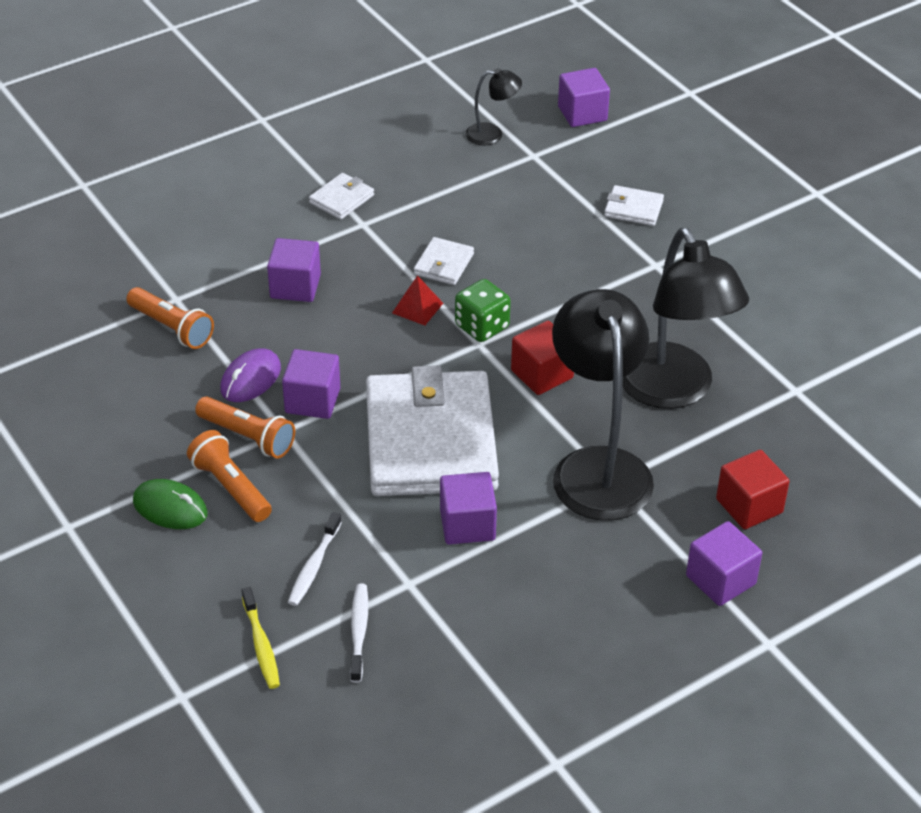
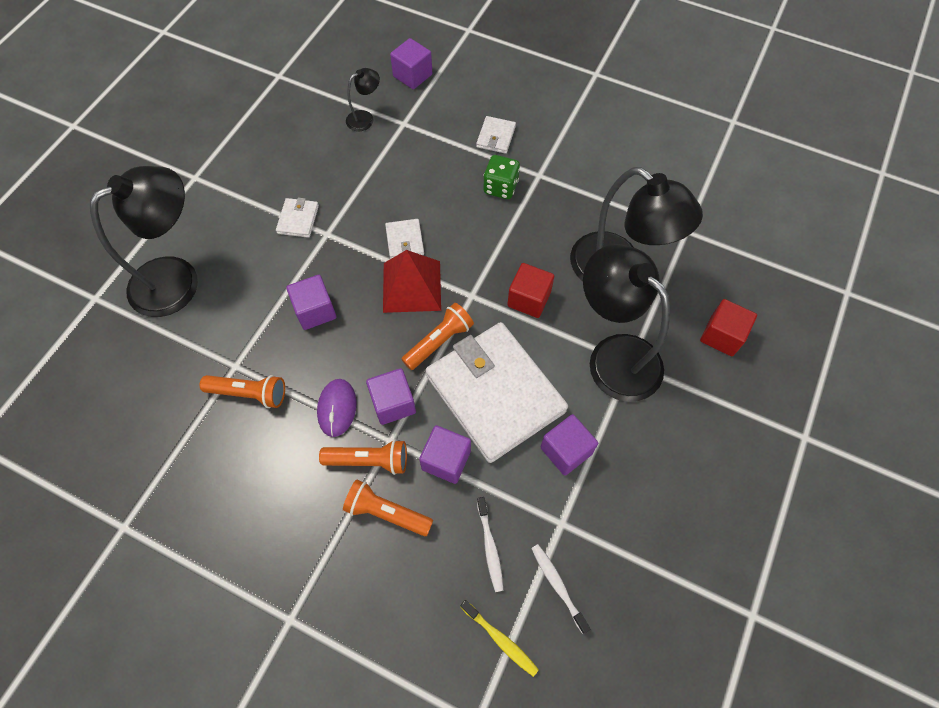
camera: 30 degrees left, 20 degrees up
green mouse [133,479,208,529] -> none
red pyramid [392,275,443,326] -> red pyramid [383,250,441,313], size x1.97
green dice [455,279,511,342] -> green dice moved to [483,155,520,199]
white wallet [604,185,664,226] -> white wallet turned 60 degrees counterclockwise [476,116,516,154]
purple cube [686,521,762,606] -> purple cube moved to [419,425,471,484]
none -> black lamp [90,166,198,317]
none -> orange flashlight [401,303,474,370]

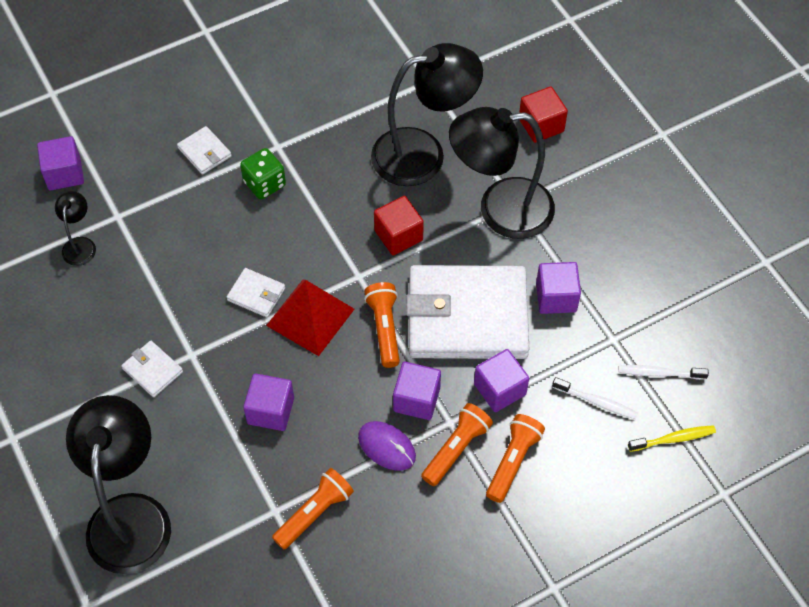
camera: 55 degrees left, 5 degrees down
orange flashlight [343,479,433,536] -> orange flashlight turned 150 degrees clockwise [486,414,545,503]

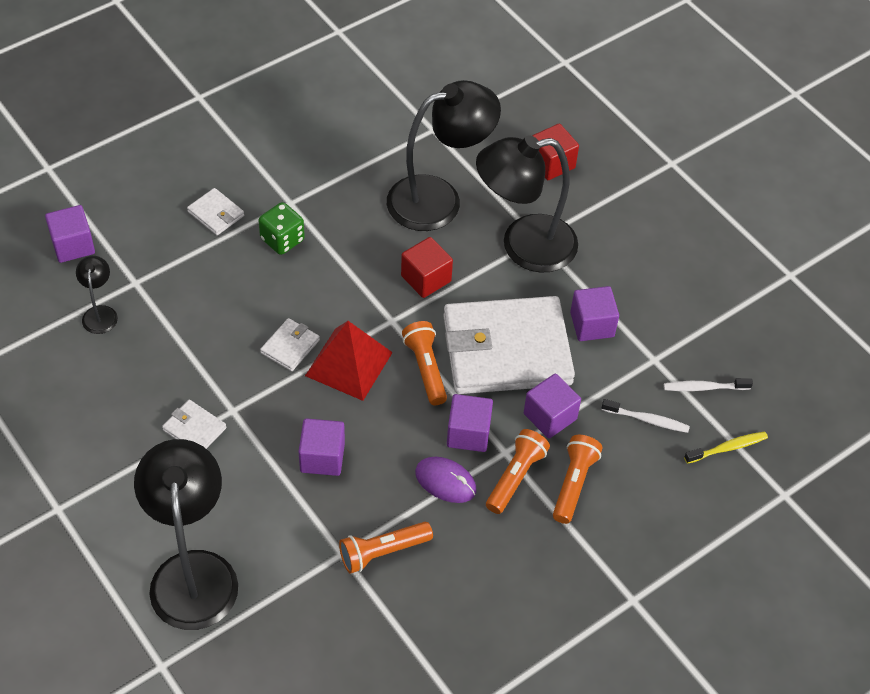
camera: 10 degrees left, 5 degrees down
white wallet [227,268,285,317] -> white wallet turned 75 degrees counterclockwise [260,318,320,371]
orange flashlight [272,468,354,549] -> orange flashlight turned 150 degrees counterclockwise [339,522,433,574]

